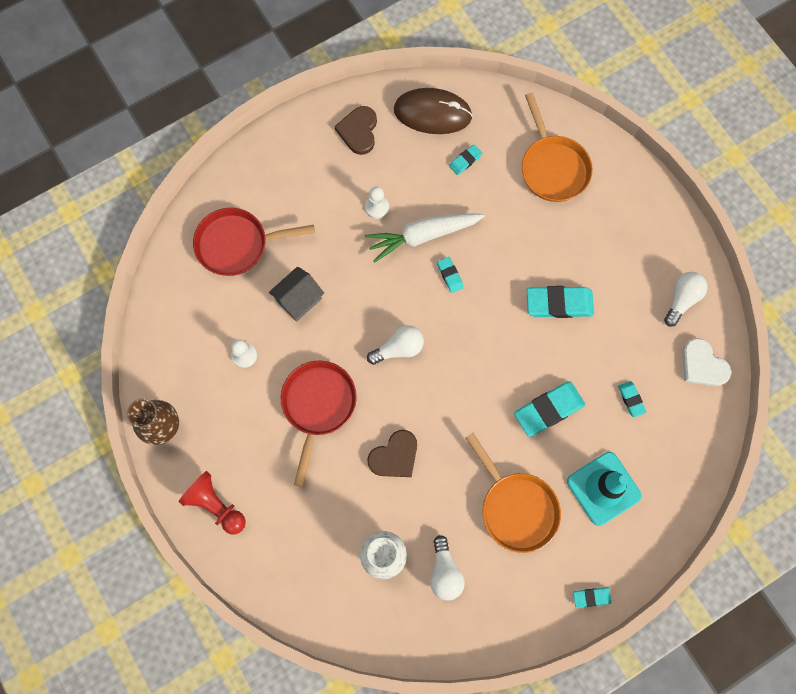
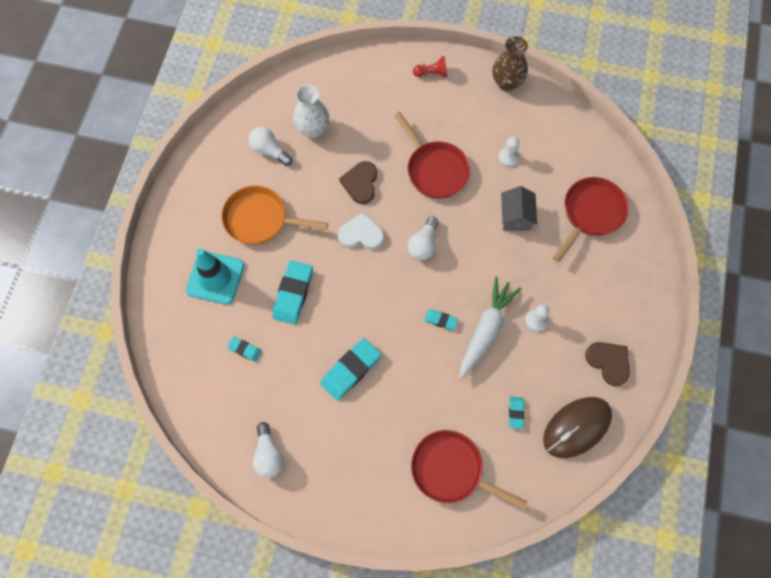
camera: 135 degrees right, 5 degrees down
red pawn [178,471,246,535] -> red pawn [413,56,447,77], size x0.66
orange pan [522,93,593,202] -> red pan [411,430,527,510]
turquoise eraser [573,587,611,608] -> none
white heart [682,338,732,386] -> white heart moved to [338,212,384,250]

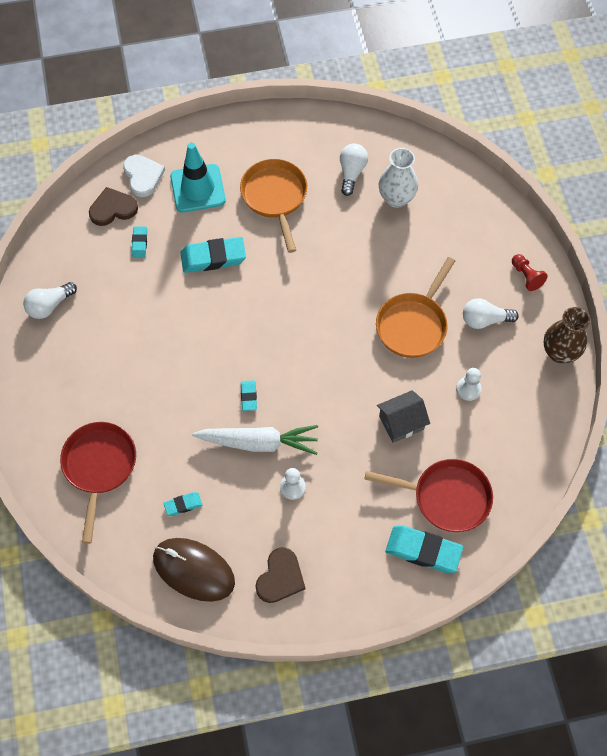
camera: 65 degrees right, 5 degrees down
turquoise eraser [320,338,381,400] -> turquoise eraser moved to [386,526,463,573]
white heart [338,212,384,250] -> white heart moved to [123,155,165,197]
brown heart [339,161,377,204] -> brown heart moved to [89,187,138,226]
red pan [394,112,470,198] -> orange pan [376,257,455,358]
white light bulb [408,216,438,260] -> white light bulb moved to [463,298,519,329]

